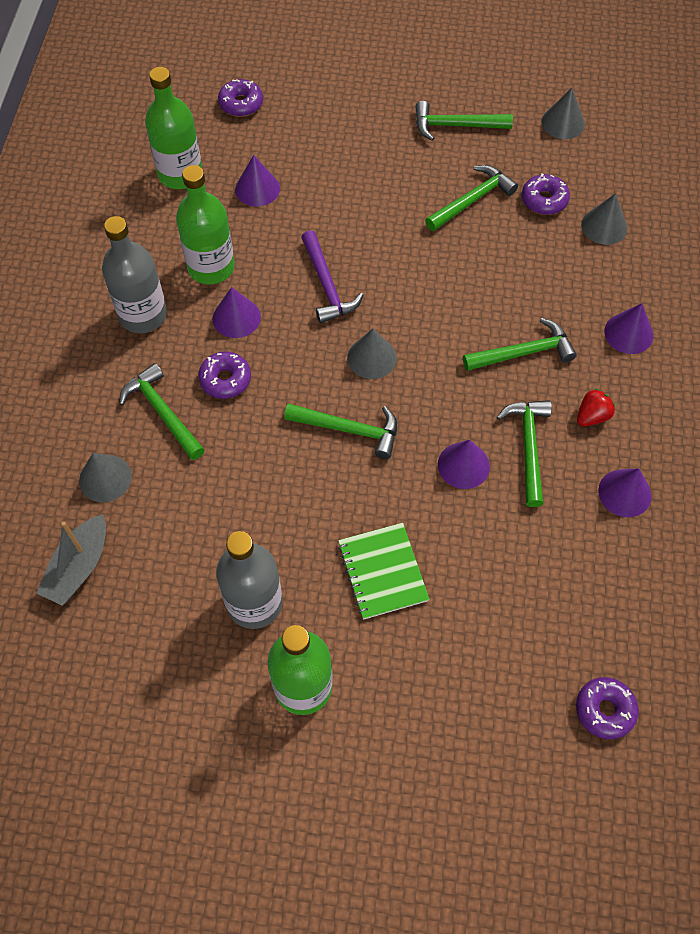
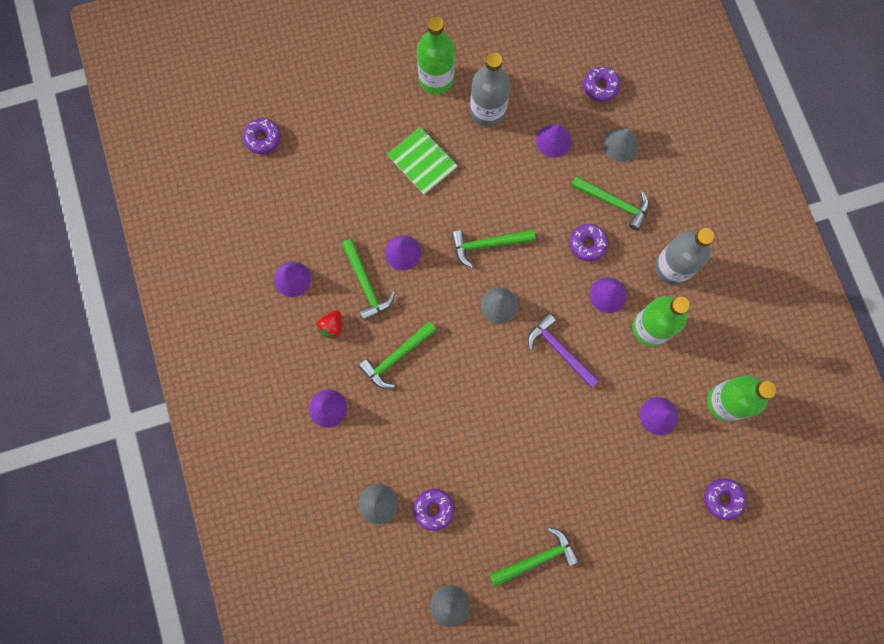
camera: 155 degrees right, 15 degrees up
grey boat [36,514,106,606] -> purple donut [583,66,621,102]
green hammer [425,165,518,231] -> none
none -> purple cone [536,124,572,158]

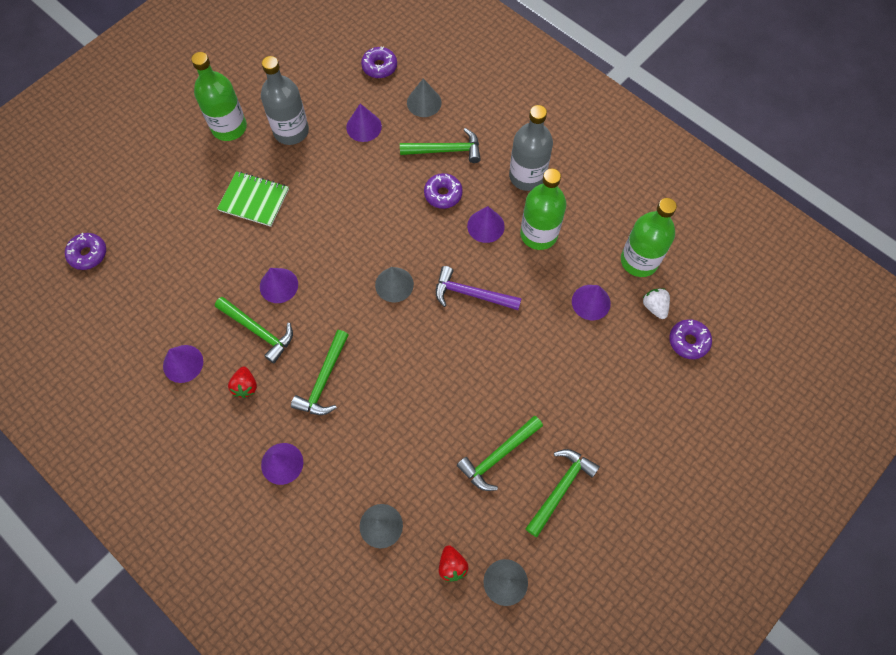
camera: 30 degrees left, 10 degrees down
purple donut [414,489,455,531] -> none
green hammer [451,230,535,268] -> green hammer moved to [457,416,543,491]
none -> red strawberry [439,545,469,582]
none -> white strawberry [643,288,670,319]

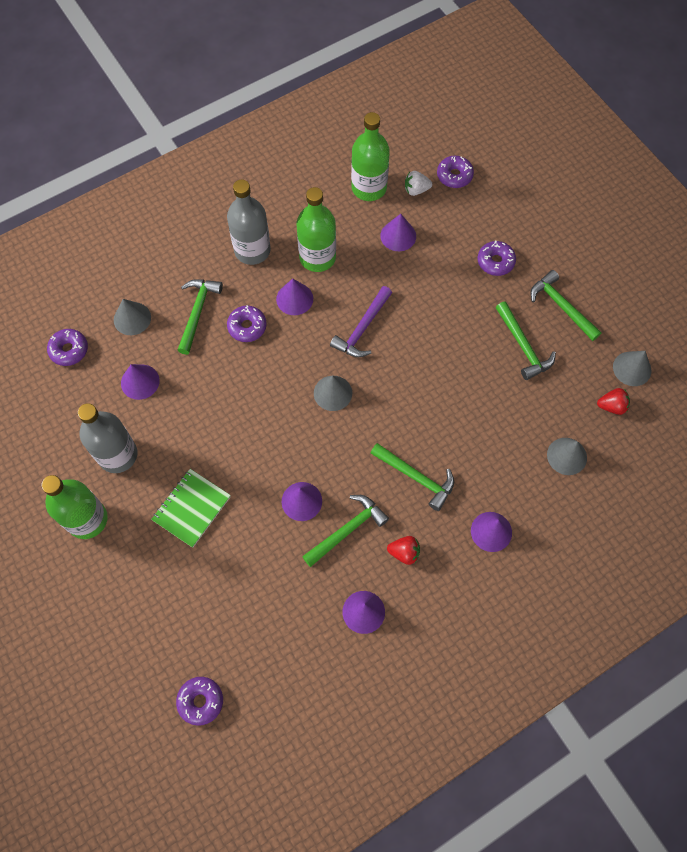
camera: 75 degrees left, 0 degrees up
none -> purple donut [477,241,516,276]

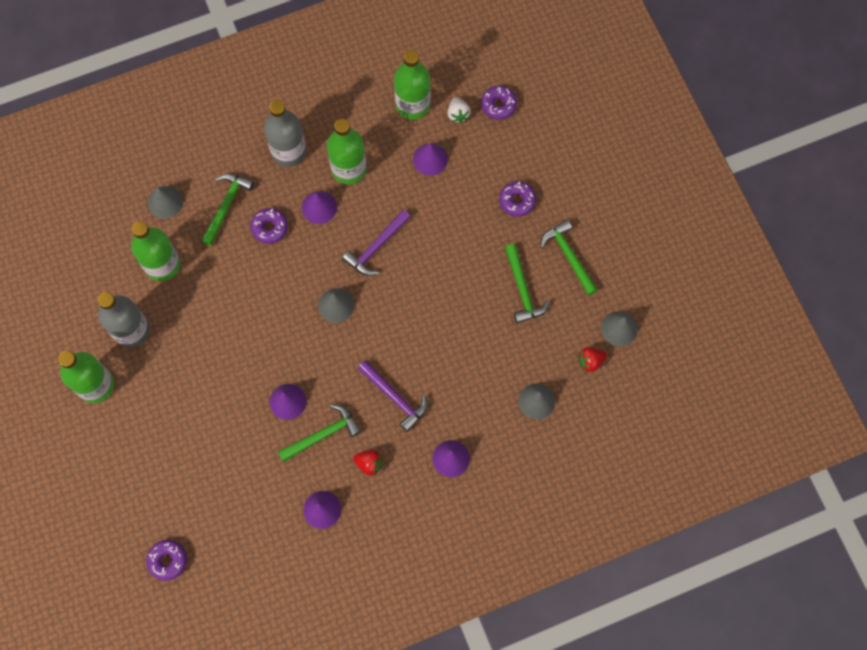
camera: 10 degrees right, 5 degrees up
purple donut [47,329,88,366] -> none
purple cone [121,364,160,400] -> green bottle [131,221,180,281]
green notebook [151,469,231,548] -> none
green hammer [371,443,454,511] -> purple hammer [357,360,428,432]
white strawberry [405,171,432,196] -> white strawberry turned 105 degrees counterclockwise [447,97,471,123]
red strawberry [597,388,630,415] -> red strawberry turned 150 degrees clockwise [578,347,607,372]

